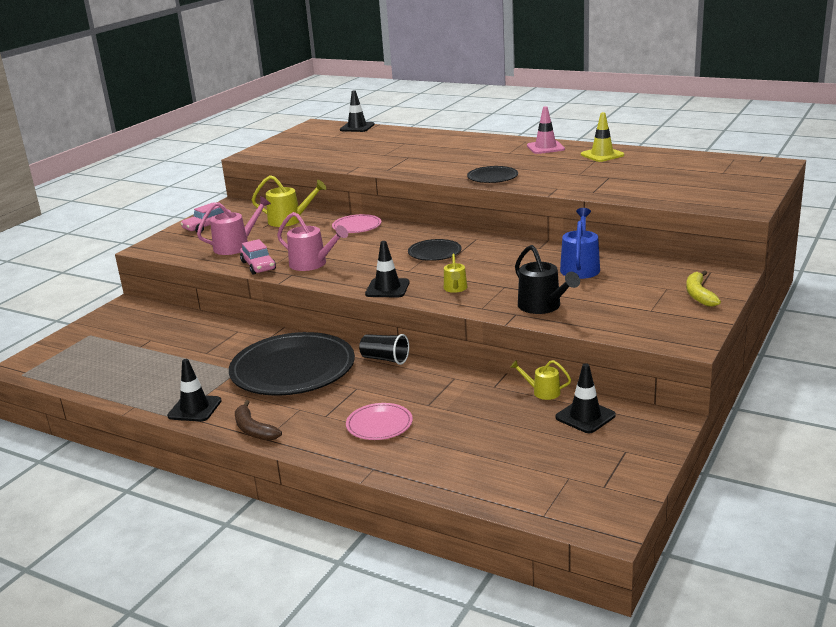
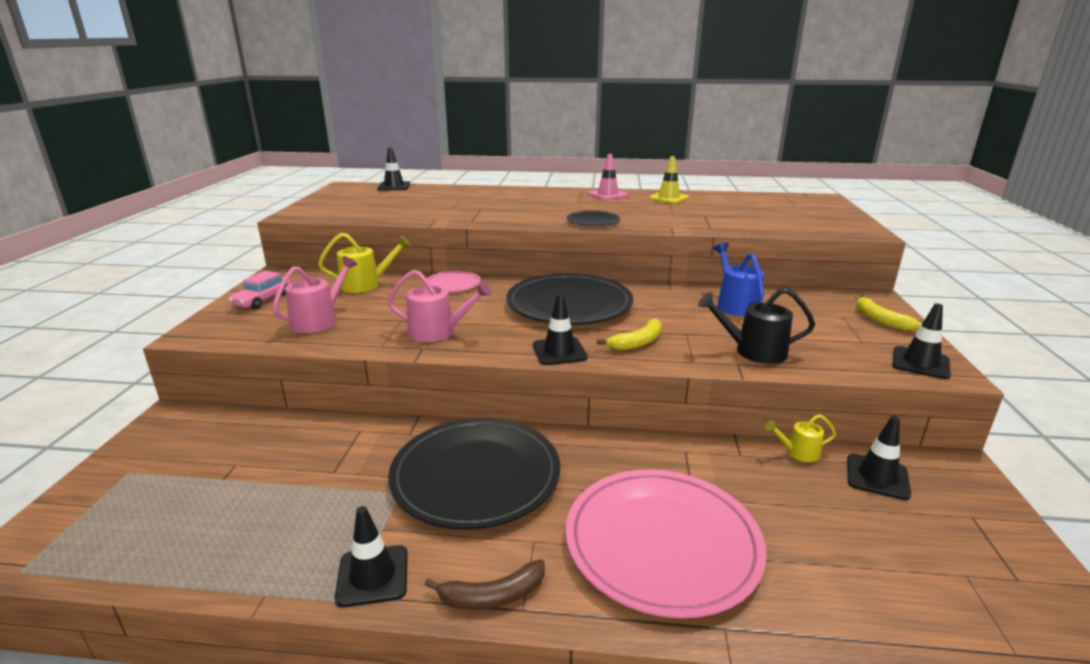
camera: 25 degrees left, 0 degrees up
brown banana [235,400,282,441] -> brown banana turned 45 degrees counterclockwise [425,559,545,610]
pink car [240,239,276,275] -> none
pink plate [346,403,413,440] -> pink plate [566,469,767,618], size x2.09
black cup [359,334,409,365] -> none
black plate [408,239,462,261] -> black plate [506,273,633,325], size x2.09
yellow watering can [444,254,467,293] -> yellow banana [597,319,662,350]
black watering can [515,245,580,314] -> black watering can turned 150 degrees clockwise [698,288,815,364]
none -> black traffic cone [892,303,951,379]

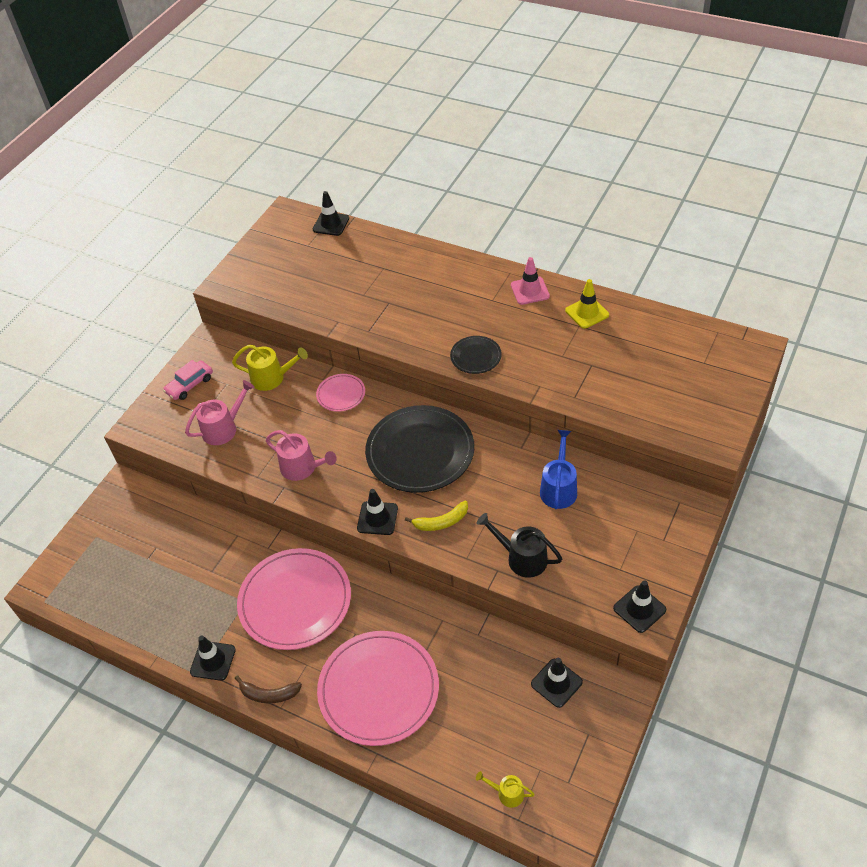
camera: 25 degrees right, 25 degrees up
black plate [388,418,560,530] -> pink plate [237,548,351,650]
yellow watering can [765,414,836,462] -> yellow watering can moved to [476,771,535,808]
yellow banana [857,295,922,331] -> none

